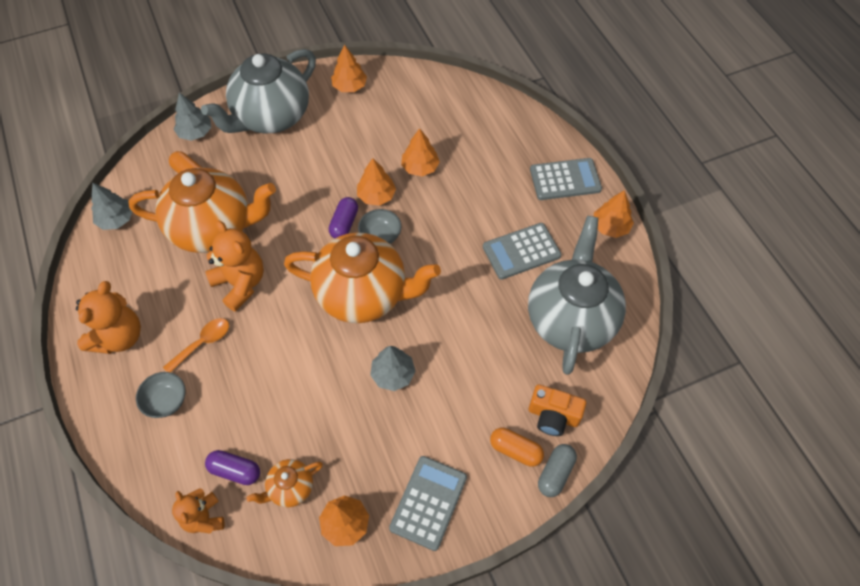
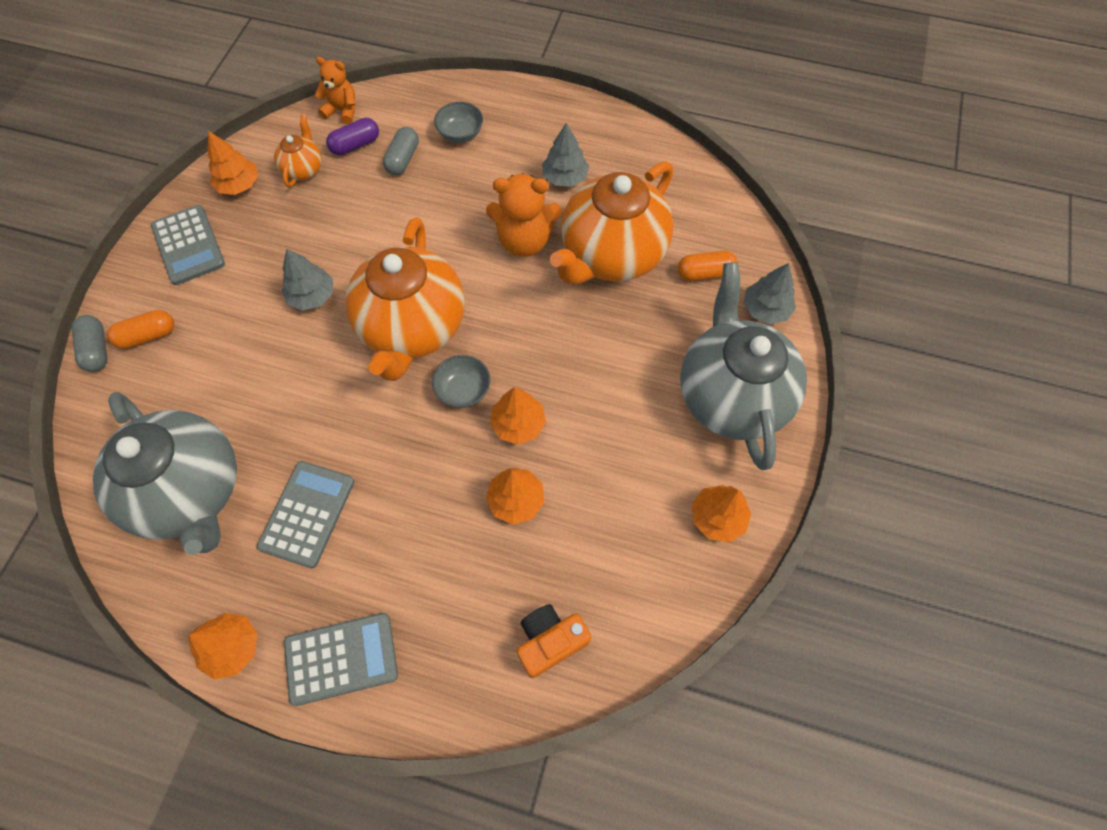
camera: 130 degrees right, 5 degrees up
orange teddy bear [76,281,141,354] -> none
grey tree [91,183,133,230] -> grey tree moved to [542,123,589,187]
orange spoon [163,318,229,373] -> none
orange teapot [284,232,441,323] -> orange teapot turned 45 degrees counterclockwise [345,218,465,381]
purple capsule [329,197,358,238] -> none
orange camera [529,384,586,436] -> orange camera moved to [516,604,591,678]
grey calculator [530,158,602,200] -> grey calculator turned 135 degrees counterclockwise [284,613,398,706]
none -> grey capsule [383,127,419,175]

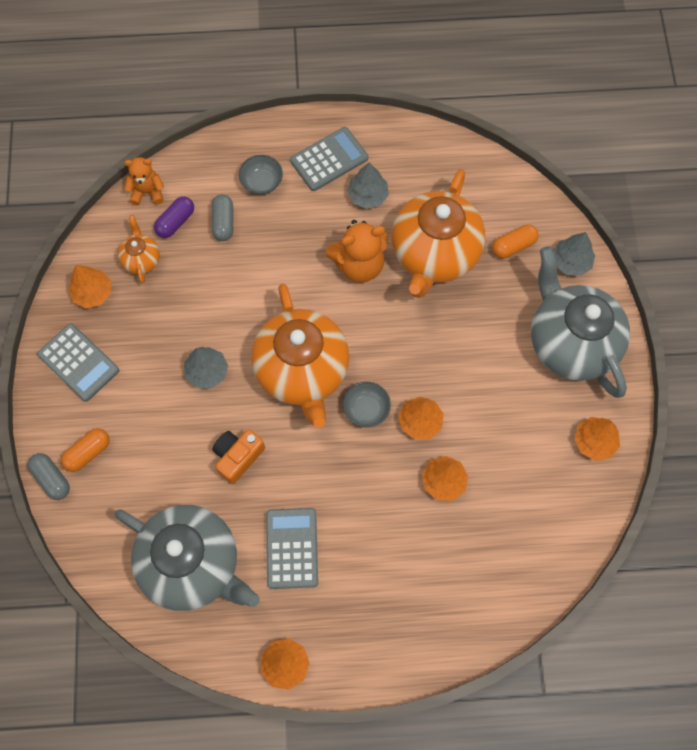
camera: 20 degrees left, 5 degrees up
grey calculator [284,613,398,706] -> grey calculator moved to [290,127,368,191]
orange camera [516,604,591,678] -> orange camera moved to [212,429,265,484]

